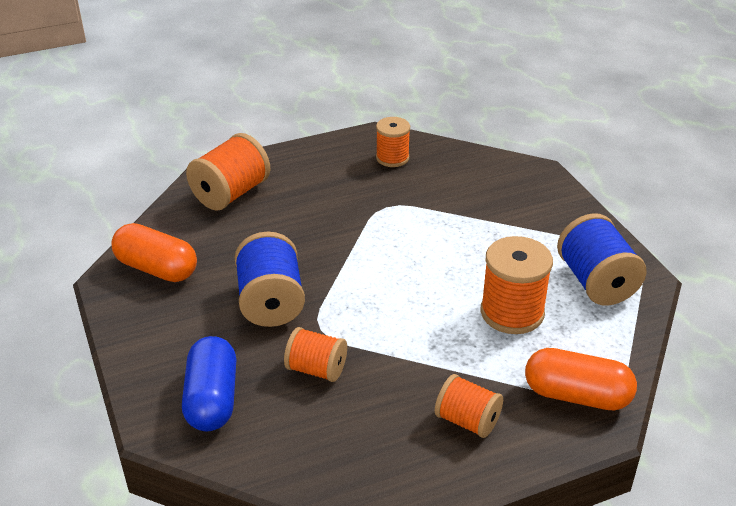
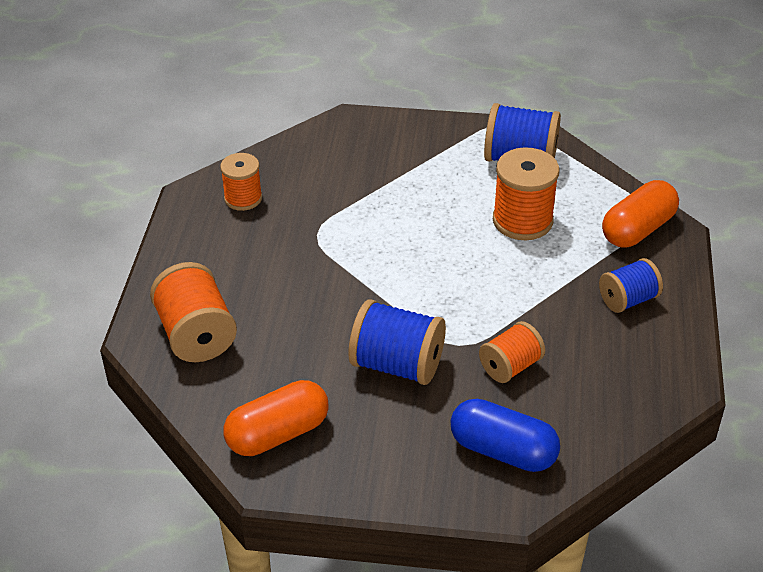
camera: 60 degrees left, 5 degrees up
orange spool [435,374,503,438] -> blue spool [599,258,663,313]

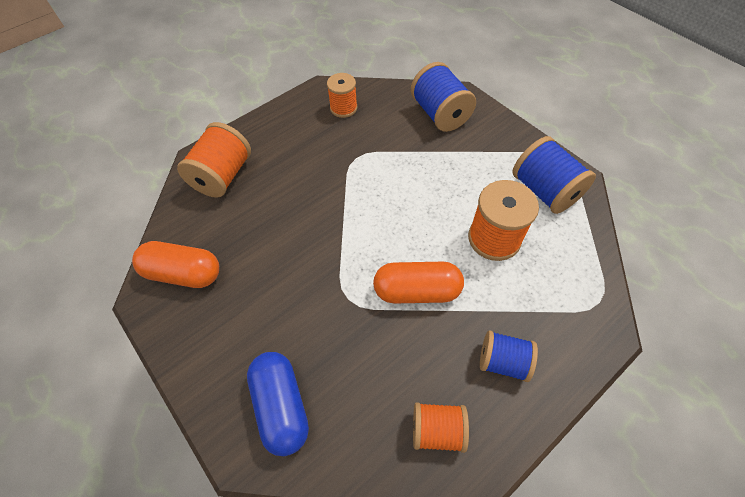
camera: 45 degrees right, 15 degrees up
blue spool [348,299,446,385] -> blue spool moved to [411,62,476,132]
orange spool [479,321,545,383] -> orange spool moved to [413,402,469,453]
orange capsule [602,180,679,247] -> orange capsule moved to [373,262,464,303]

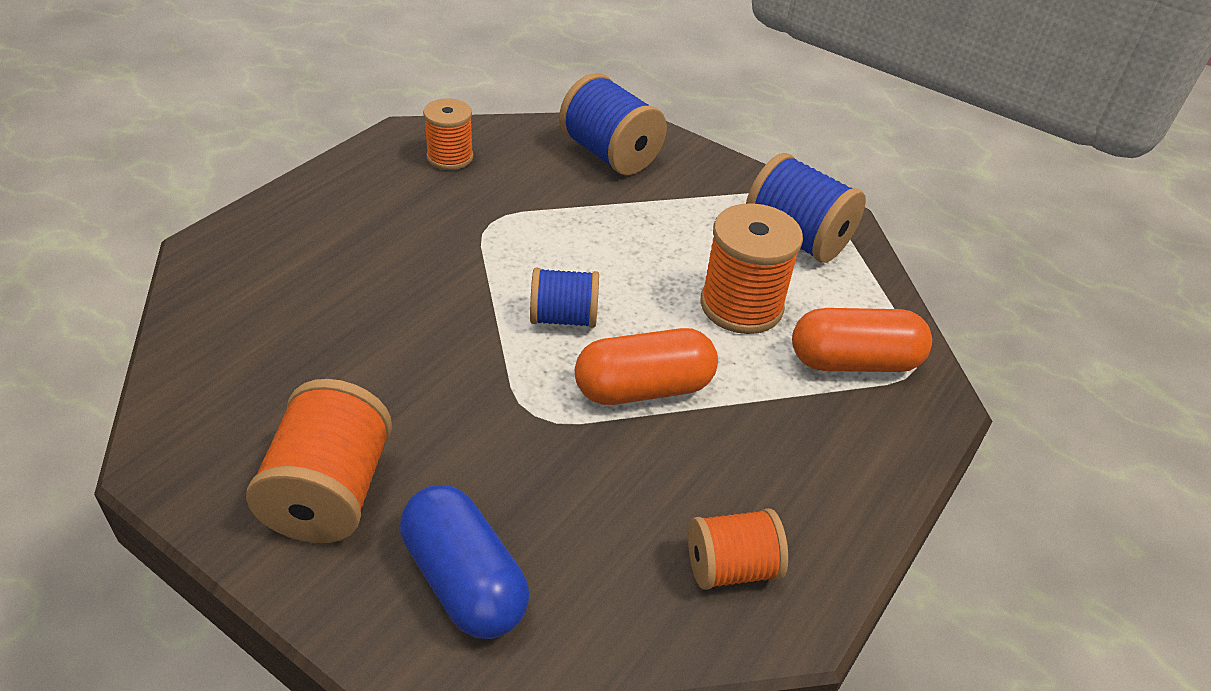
camera: 20 degrees left, 15 degrees down
orange capsule [132,241,219,288] -> orange capsule moved to [792,308,932,372]
orange spool [177,122,251,198] -> orange spool moved to [246,379,392,543]
blue spool [480,330,538,382] -> blue spool moved to [530,268,599,328]

